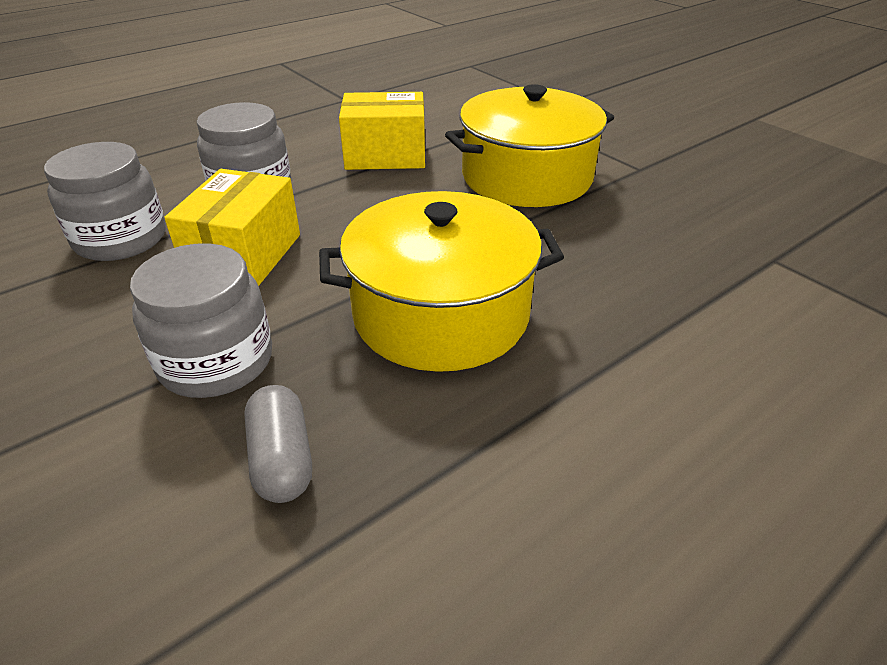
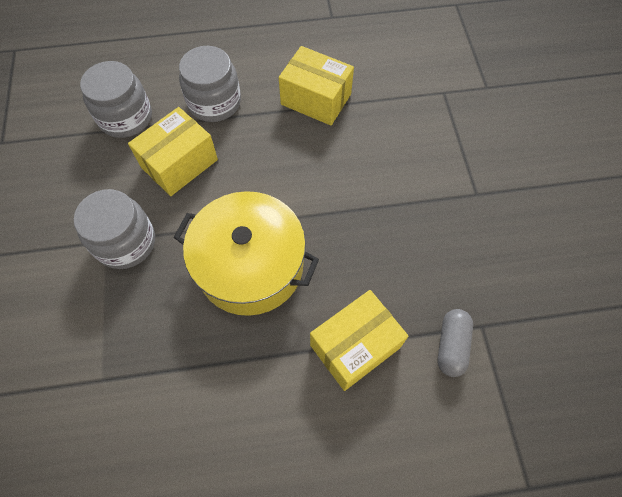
camera: 30 degrees right, 25 degrees up
grey capsule [244,385,312,503] -> grey capsule moved to [437,309,473,377]
yellow pot [445,84,614,207] -> none
none -> yellow box [310,290,409,391]

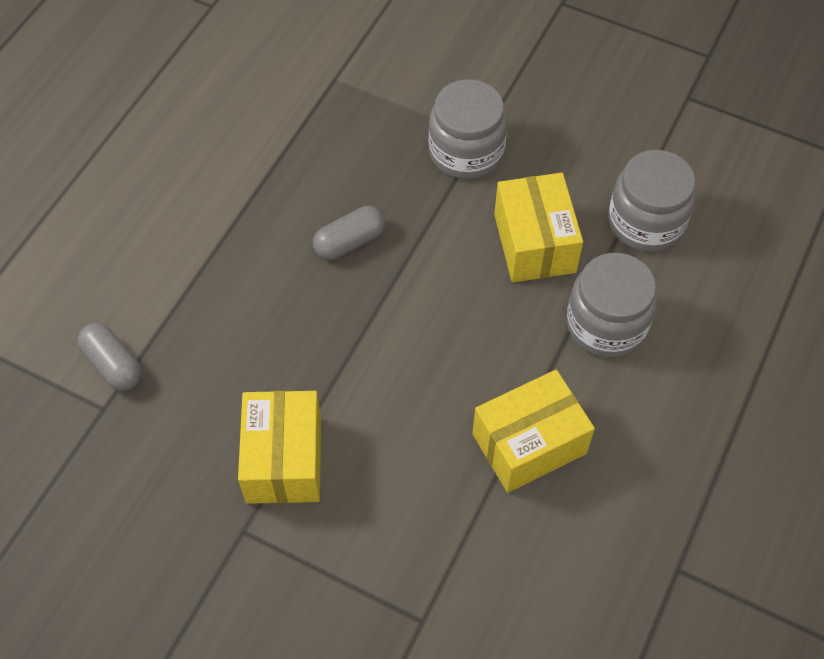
camera: 125 degrees right, 5 degrees down
yellow pot [173,191,319,316] -> grey capsule [313,206,386,260]
yellow box [310,290,409,391] -> yellow box moved to [238,391,321,504]

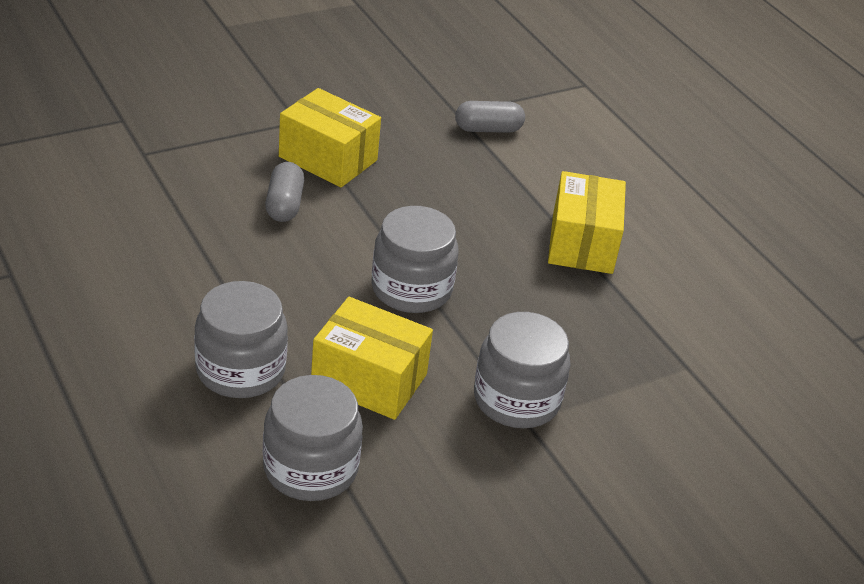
camera: 120 degrees right, 20 degrees down
grey capsule [313,206,386,260] -> grey capsule moved to [265,162,304,222]
yellow box [472,370,595,493] -> yellow box moved to [548,171,626,274]
none -> grey jar [371,206,459,313]

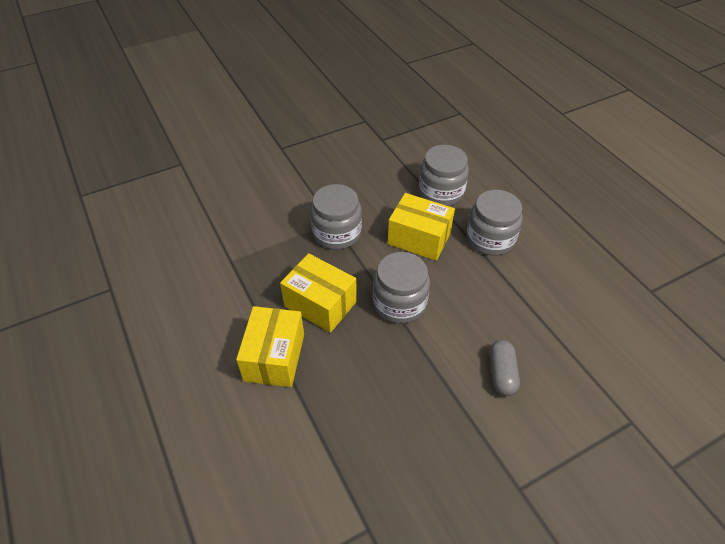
camera: 175 degrees left, 10 degrees up
yellow box [279,88,381,187] -> yellow box moved to [280,253,357,333]
grey capsule [455,101,525,133] -> none

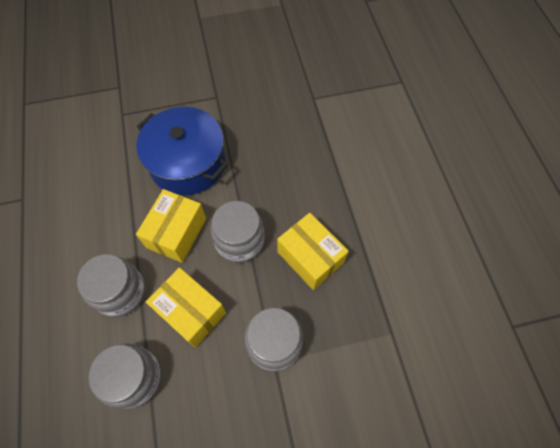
camera: 165 degrees left, 15 degrees up
yellow box [236,306,304,387] -> yellow box moved to [136,189,206,263]
grey capsule [489,340,520,396] -> blue pot [136,107,228,195]

